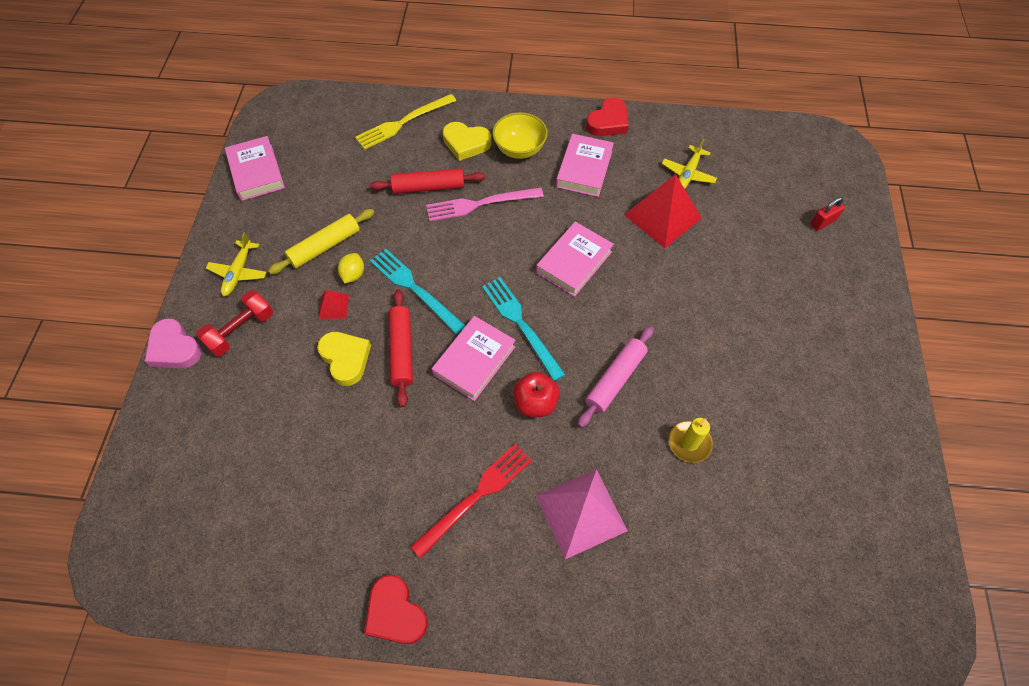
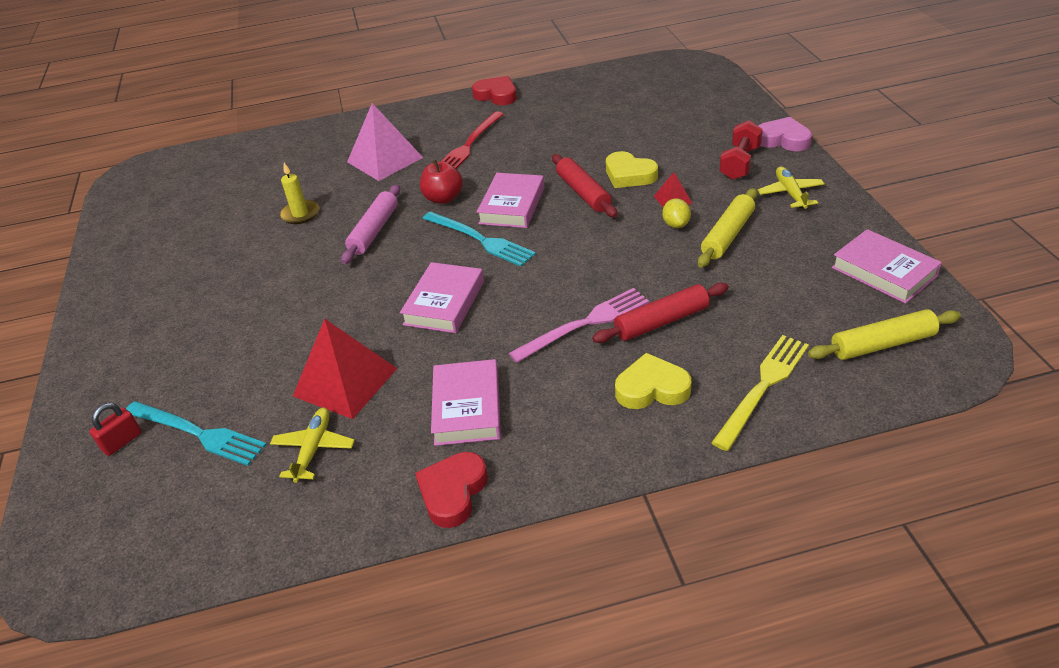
camera: 165 degrees right, 20 degrees down
turquoise fork [370,249,466,334] -> turquoise fork moved to [126,401,267,466]
yellow bowl [492,112,548,159] -> none
none -> yellow rolling pin [808,309,961,360]

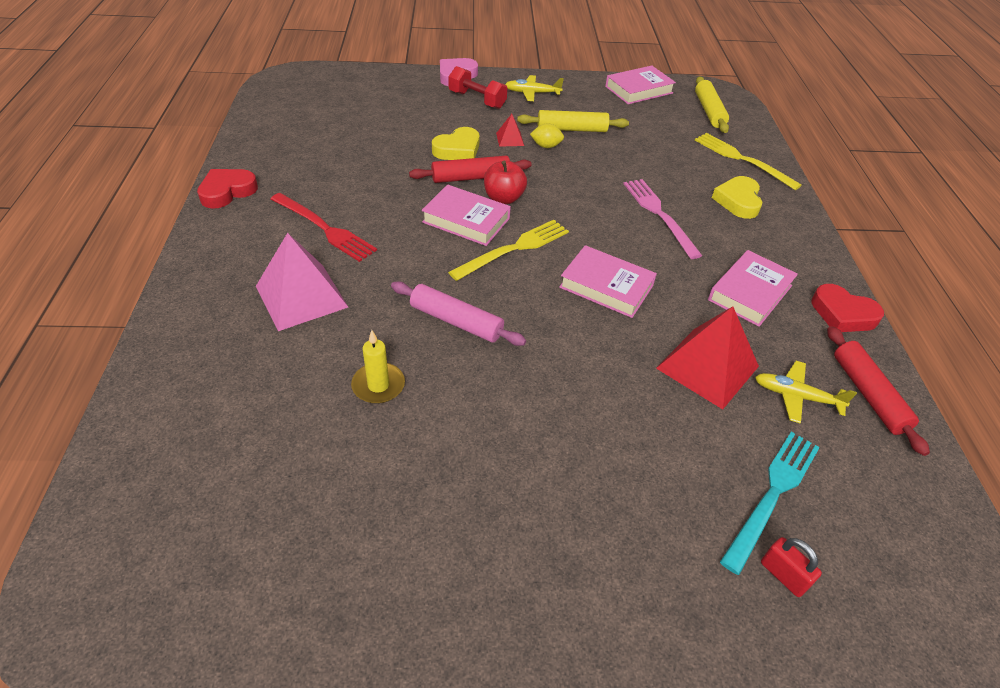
camera: 85 degrees left, 5 degrees up
red apple [420,160,463,204] -> red apple moved to [484,161,527,204]
turquoise fork [423,212,536,267] -> yellow fork [448,220,569,281]
pink book [431,359,501,446] -> pink book turned 60 degrees counterclockwise [708,250,798,327]
red rolling pin [592,283,729,343] -> red rolling pin moved to [827,326,930,456]
yellow rolling pin [698,188,757,268] -> yellow rolling pin turned 45 degrees counterclockwise [517,110,629,132]

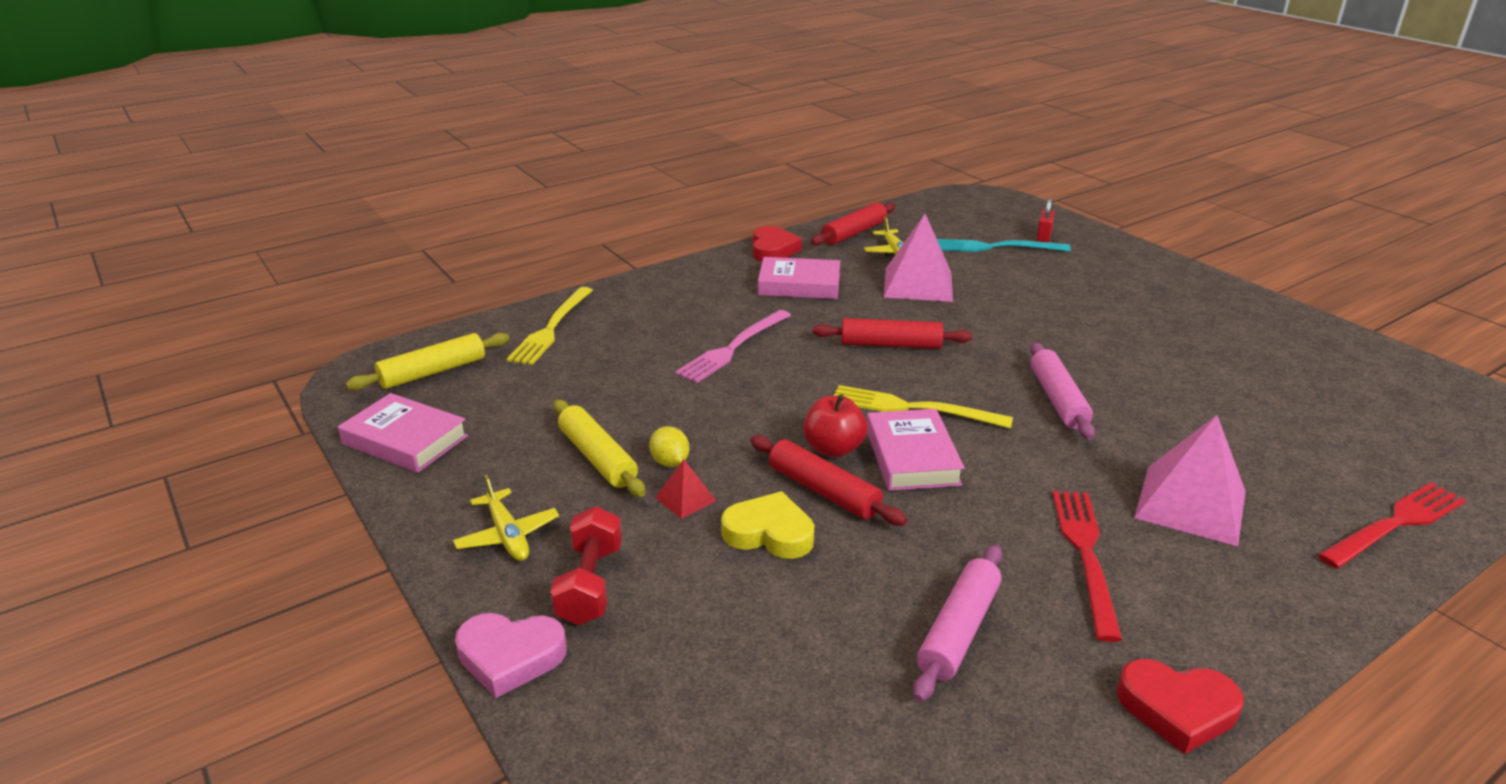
camera: 120 degrees left, 15 degrees down
yellow candle [351,330,405,404] -> none
pink book [559,245,657,318] -> red rolling pin [812,318,973,349]
red pyramid [656,306,759,409] -> pink pyramid [884,214,953,302]
yellow heart [712,176,763,219] -> none
none -> pink rolling pin [913,545,1002,702]
none -> red fork [1318,482,1466,569]

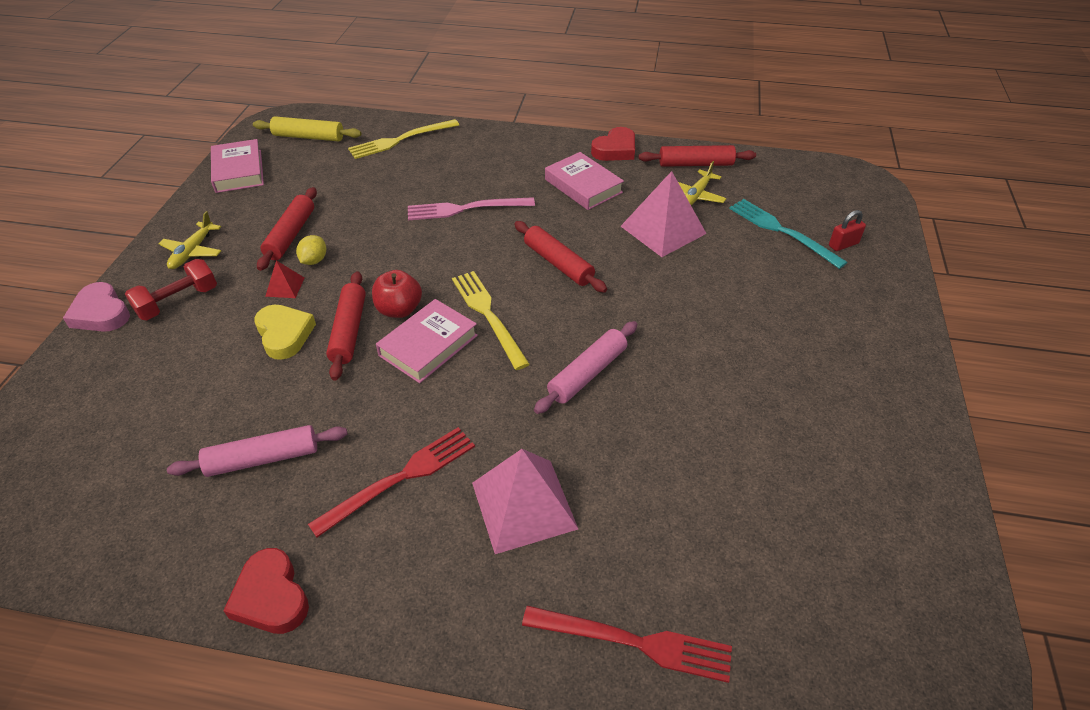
camera: 45 degrees right, 15 degrees up
yellow rolling pin [553,400,646,497] -> red rolling pin [257,187,317,271]

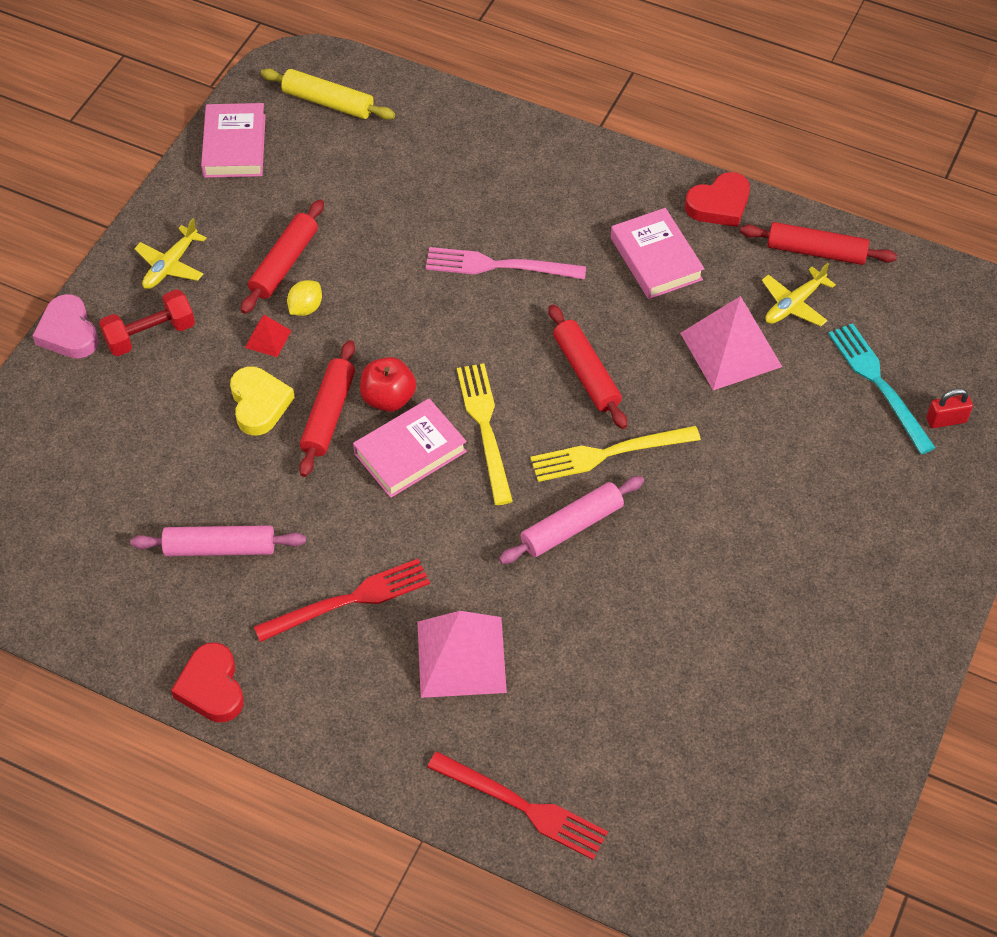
camera: 15 degrees right, 10 degrees up
yellow fork [348,119,459,159] -> yellow fork moved to [530,426,701,482]

